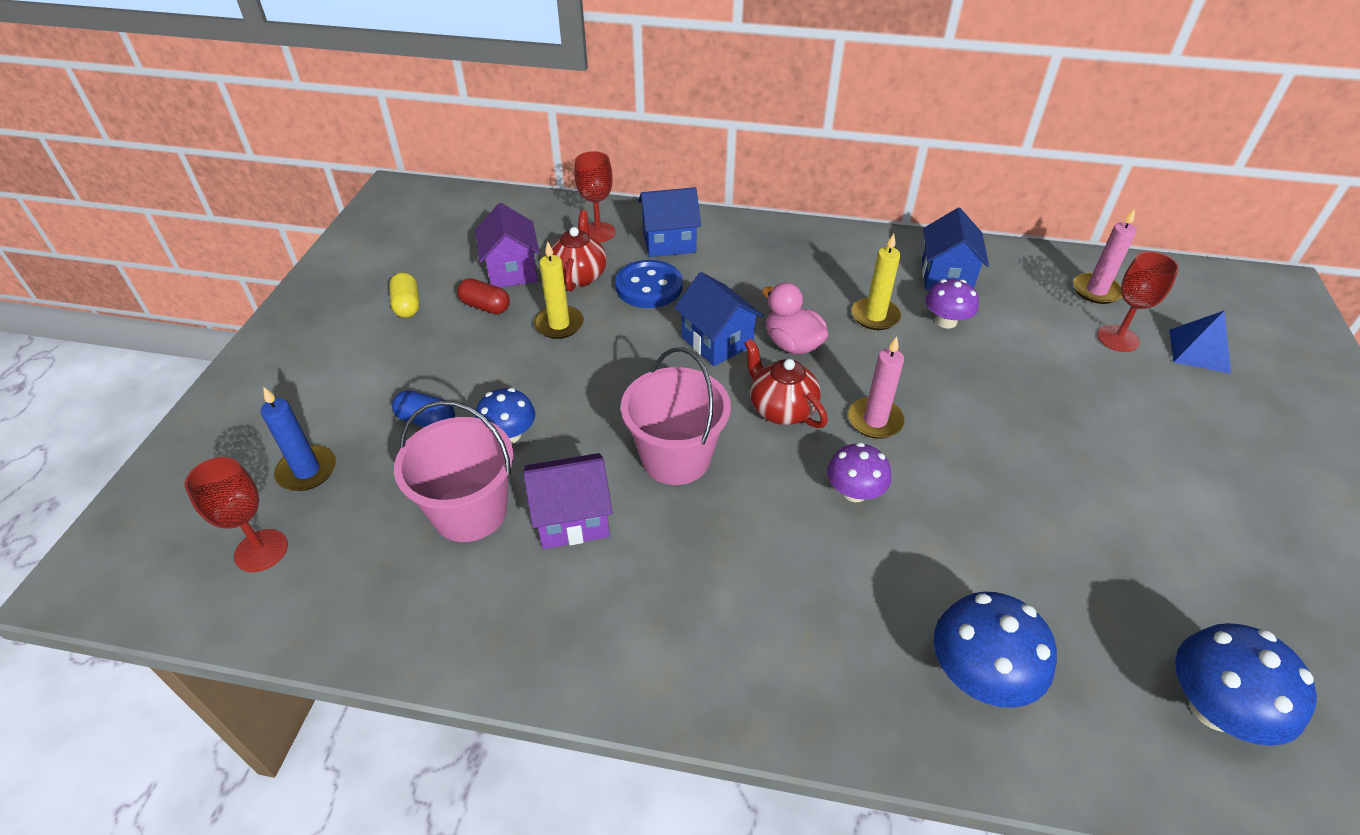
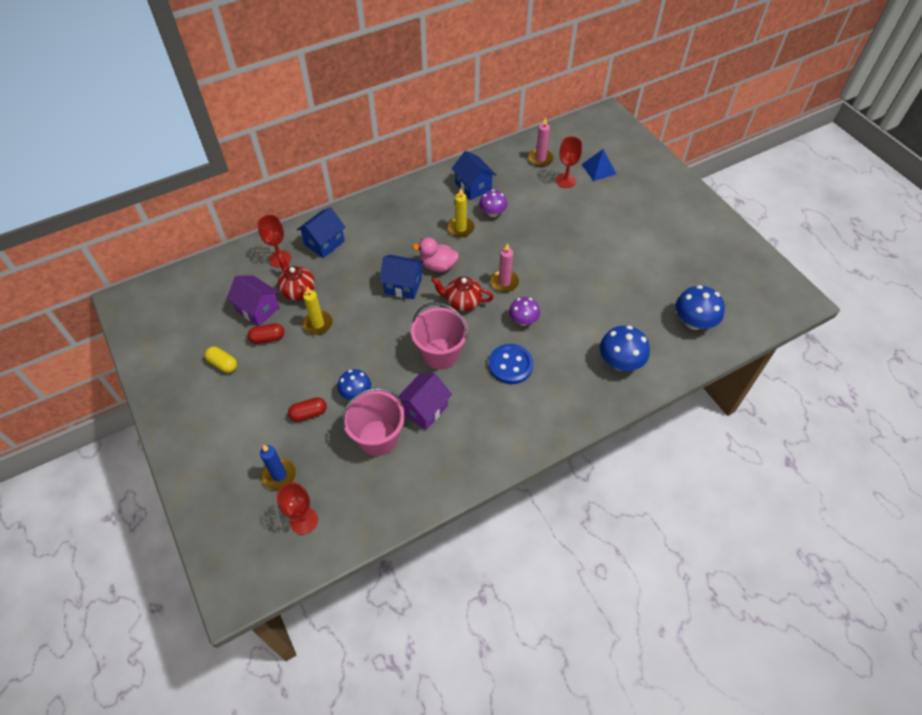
camera: 40 degrees left, 10 degrees up
blue capsule [392,391,455,427] -> red capsule [288,397,327,422]
blue button [615,260,683,308] -> blue button moved to [489,344,533,384]

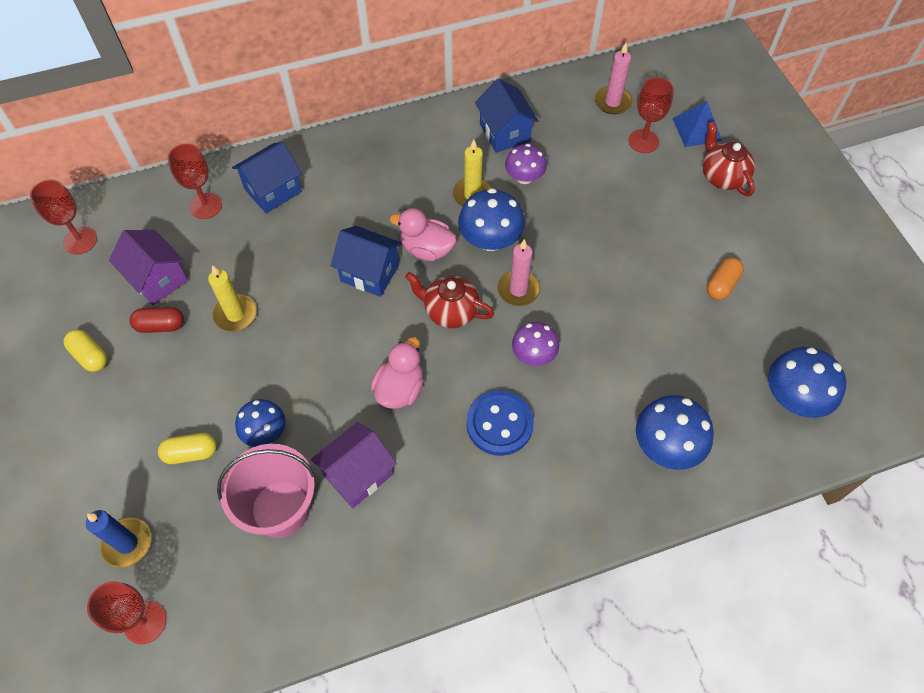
camera: 10 degrees right, 5 degrees up
red teapot [277,253,315,300] -> red teapot moved to [703,121,755,197]
red capsule [288,397,327,422] -> yellow capsule [158,433,217,464]
pink bucket [411,302,468,369] -> pink duck [371,337,423,409]
none -> red goblet [30,179,97,254]
none -> blue mushroom [458,188,525,251]
none -> orange capsule [707,257,744,300]

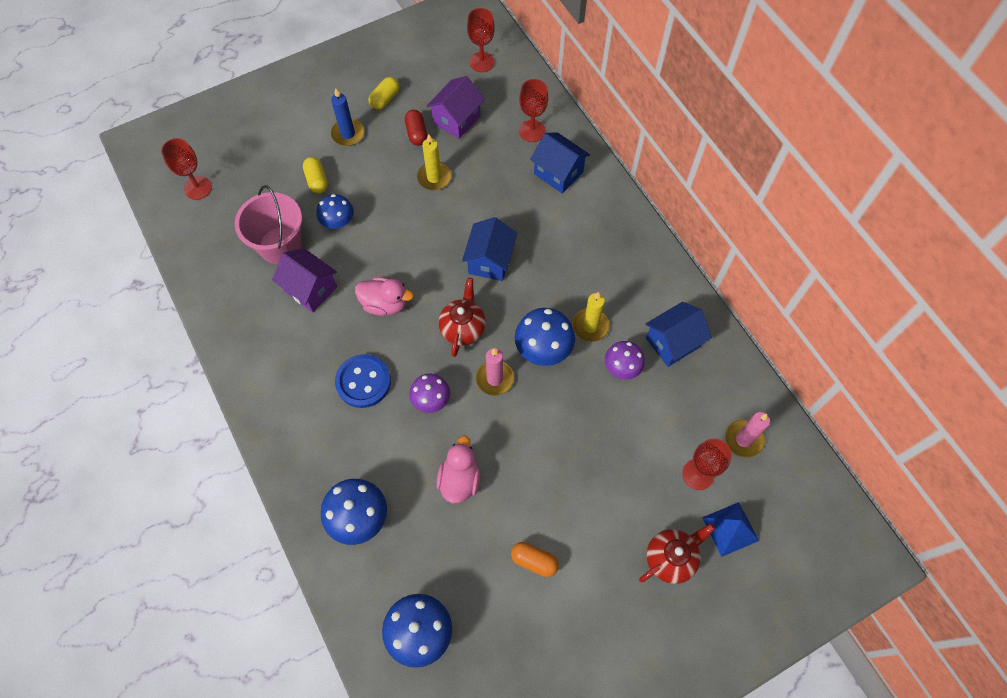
camera: 80 degrees right, 5 degrees up
blue candle [86,510,151,568] -> blue candle moved to [331,88,364,146]
pink duck [390,208,457,261] -> pink duck moved to [436,436,480,503]

